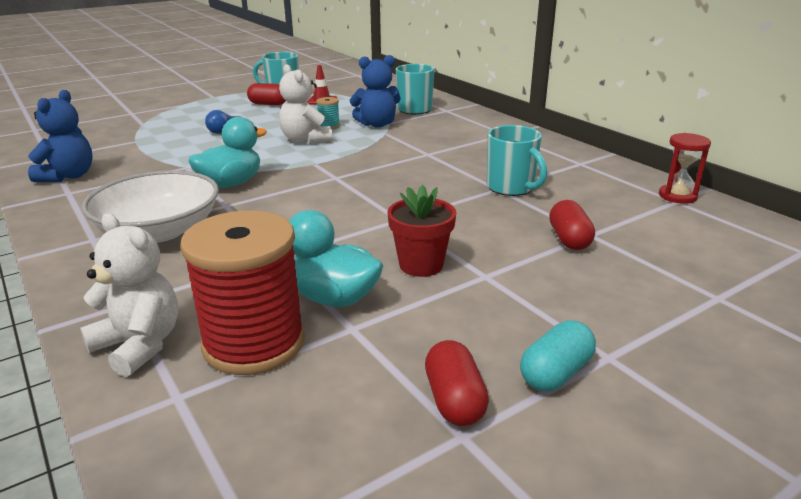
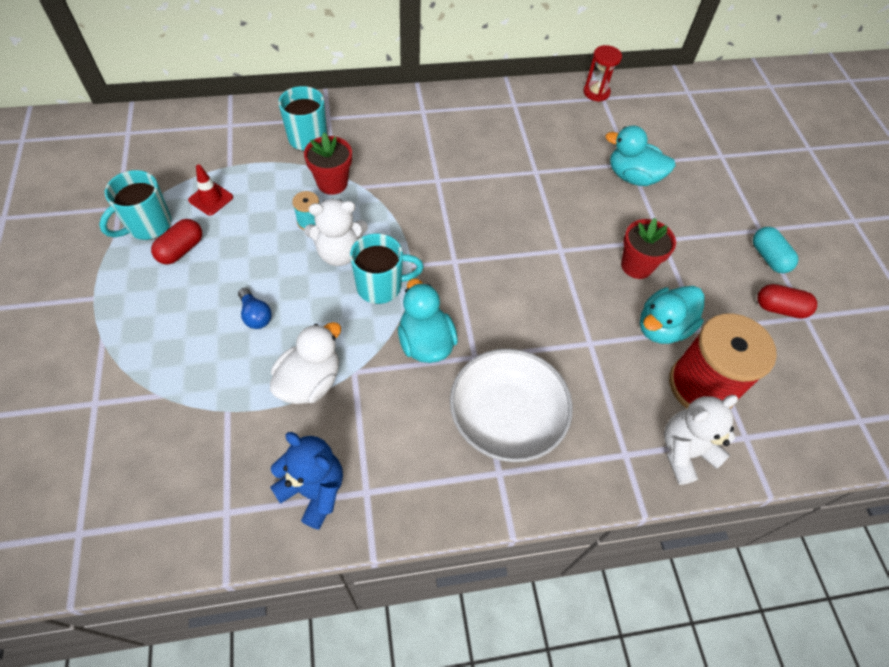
camera: 70 degrees left, 30 degrees up
blue teddy bear [350,55,401,127] -> red flower pot [304,133,352,195]
turquoise mug [487,125,547,196] -> turquoise mug moved to [350,233,424,304]
red capsule [549,200,595,250] -> turquoise duck [605,126,676,186]
none -> white duck [270,322,341,404]

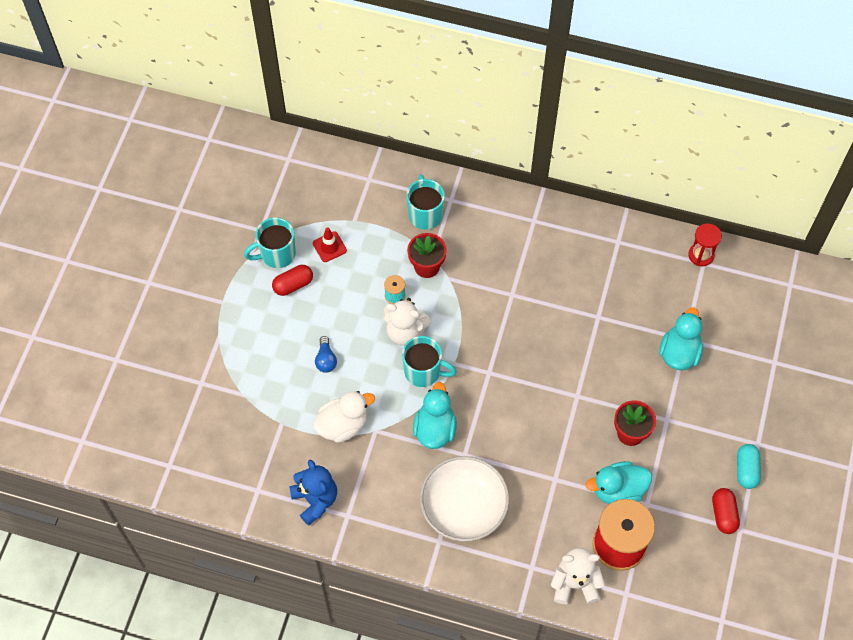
camera: 30 degrees right, 5 degrees up
turquoise duck [605,126,676,186] -> turquoise duck turned 60 degrees clockwise [659,307,703,370]
red capsule [757,284,817,319] -> red capsule turned 45 degrees clockwise [712,488,740,534]

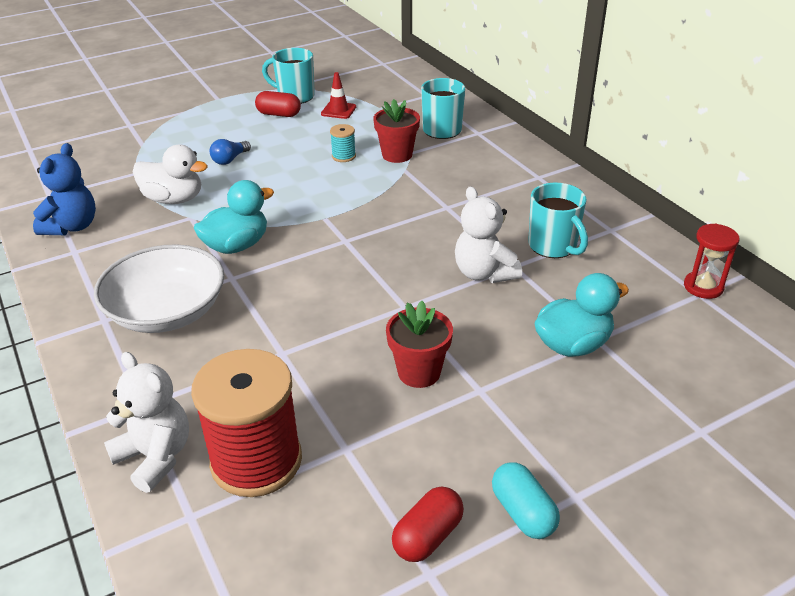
camera: 45 degrees right, 25 degrees down
white teddy bear [383,298,432,346] -> white teddy bear moved to [455,186,522,283]
turquoise mug [402,336,457,387] -> turquoise mug moved to [528,183,588,258]
turquoise duck [586,461,652,504] -> none
turquoise capsule [737,444,761,489] -> turquoise capsule turned 75 degrees counterclockwise [492,462,560,539]

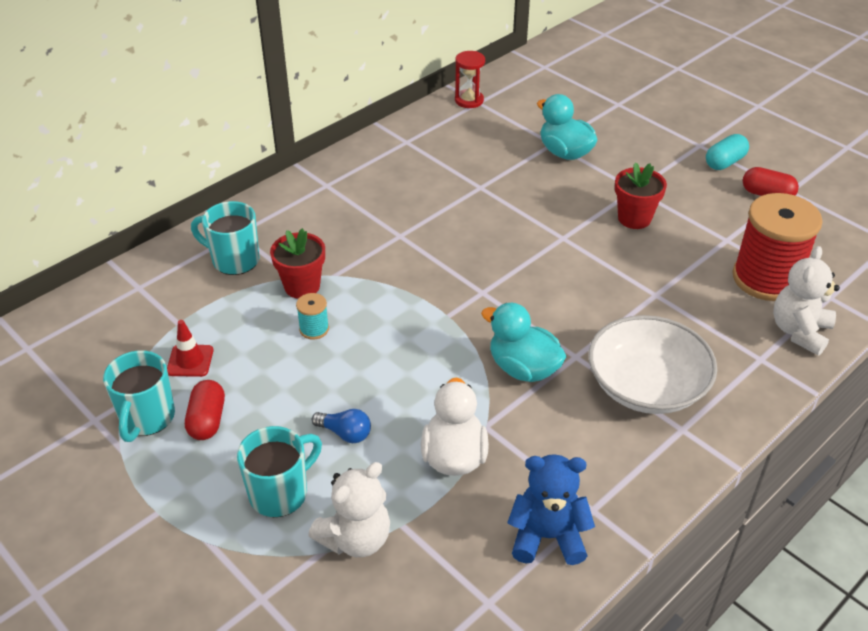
camera: 105 degrees left, 5 degrees up
white teddy bear [455,186,522,283] -> white teddy bear moved to [308,462,390,557]
turquoise mug [528,183,588,258] -> turquoise mug moved to [237,426,322,517]

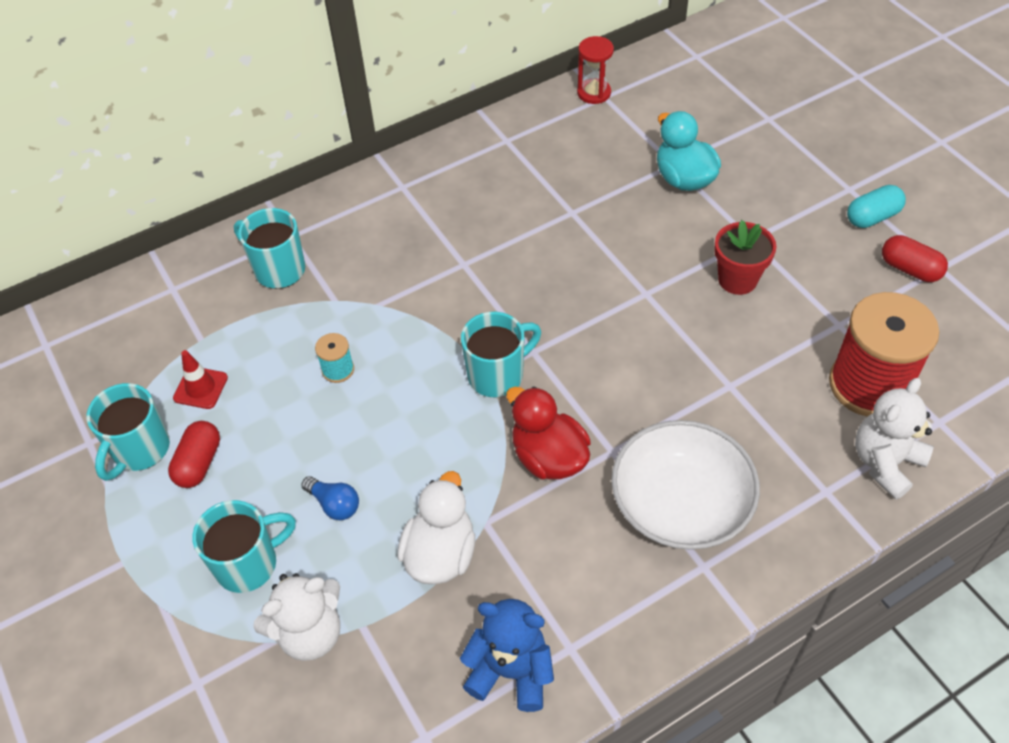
camera: 15 degrees right, 10 degrees up
red flower pot [270,228,325,299] -> none
turquoise duck [481,303,567,382] -> red duck [506,386,591,480]
none -> turquoise mug [461,312,541,398]

